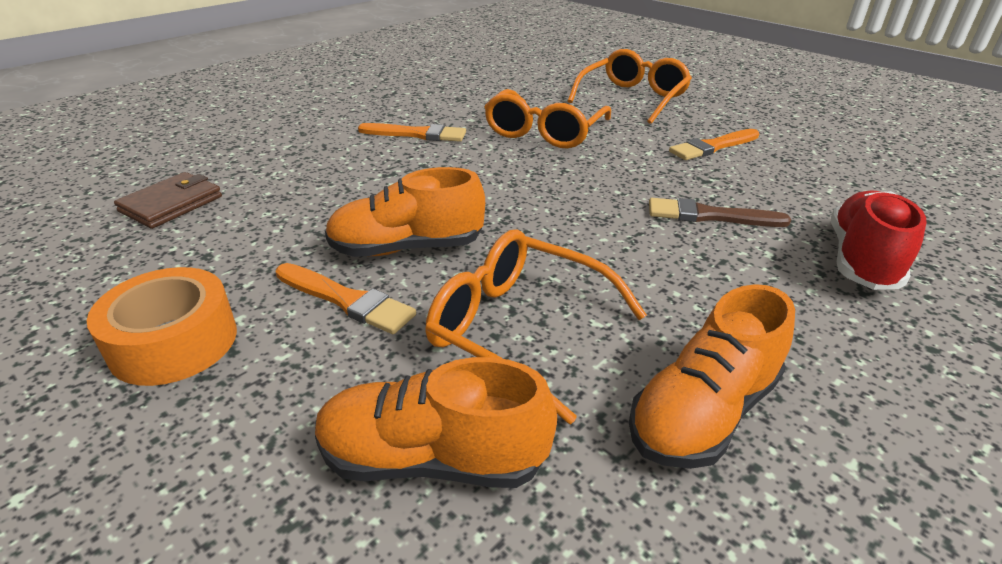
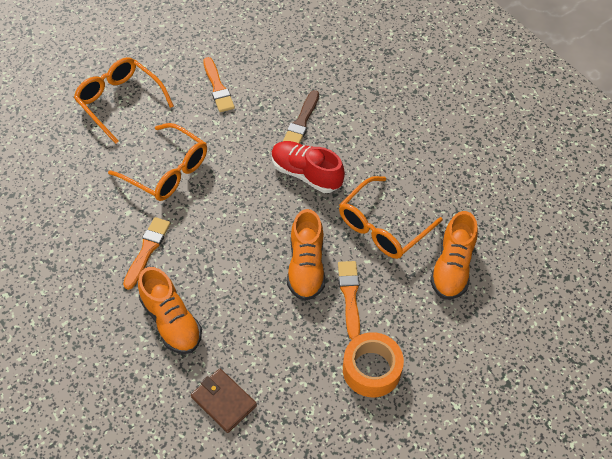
camera: 80 degrees left, 20 degrees up
orange brush [276,263,416,334] -> orange brush turned 45 degrees counterclockwise [338,261,360,340]
orange shoe [629,284,795,469] -> orange shoe moved to [138,267,202,354]
red shoe [831,190,926,290] -> red shoe moved to [271,141,345,193]

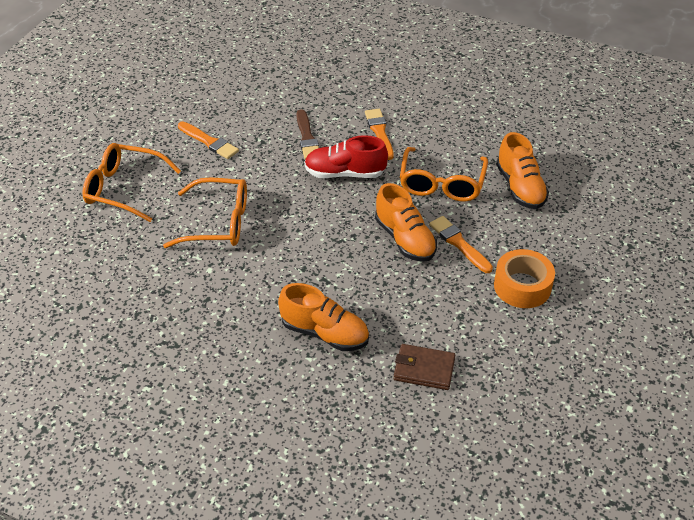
camera: 30 degrees left, 10 degrees down
orange brush [123,217,171,290] -> orange brush moved to [365,109,394,160]

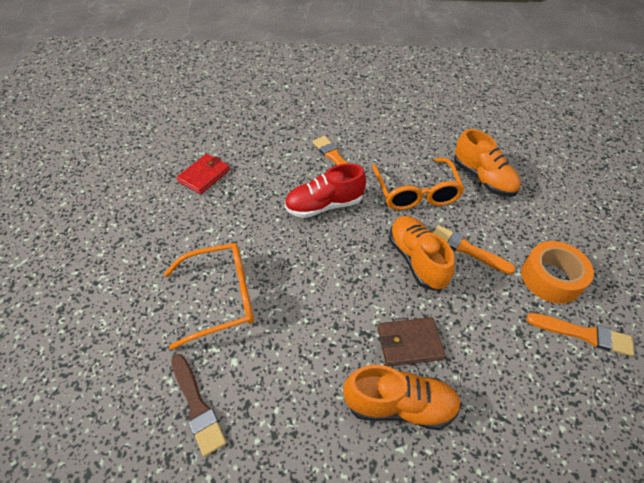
camera: 20 degrees left, 5 degrees up
orange glasses [82,143,181,222] -> none
orange brush [178,121,239,159] -> orange brush moved to [527,313,634,356]
brown brush [296,109,319,160] -> brown brush moved to [171,354,227,457]
orange shoe [375,183,437,262] -> orange shoe turned 150 degrees counterclockwise [389,216,455,290]
brown wallet [394,344,455,390] -> brown wallet moved to [378,317,445,367]
none -> red wallet [176,154,230,194]

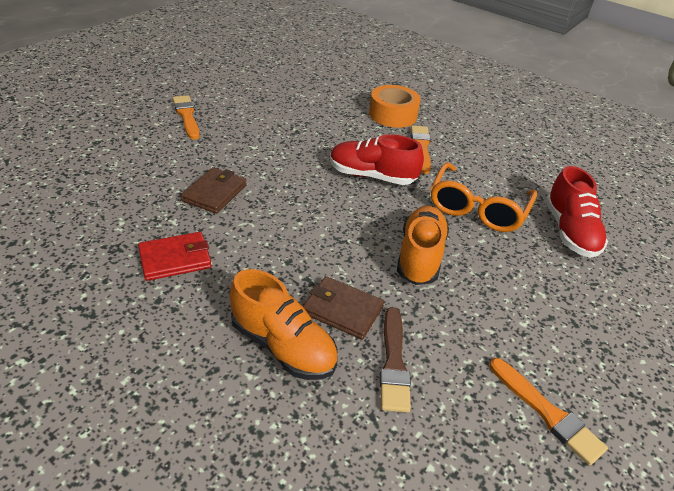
camera: 30 degrees right, 10 degrees down
orange glasses [164,243,254,350] -> brown wallet [181,167,247,214]
brown brush [171,354,227,457] -> brown brush moved to [380,307,411,413]
red wallet [176,154,230,194] -> red wallet moved to [138,232,212,281]
orange brush [433,225,516,274] -> orange brush moved to [173,95,200,140]
orange shoe [454,129,521,197] -> red shoe [545,166,608,258]
orange tape [521,241,594,304] -> orange tape moved to [369,85,421,128]

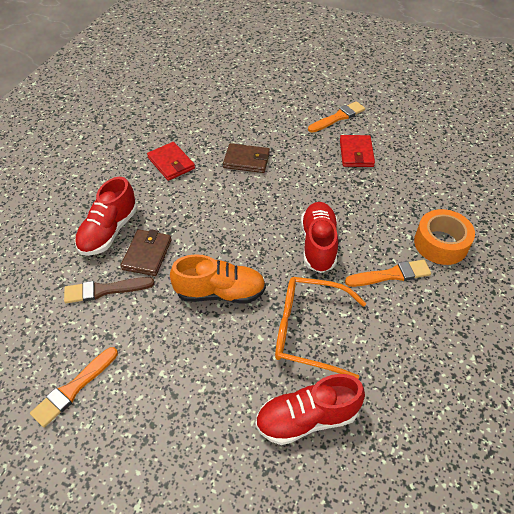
camera: 80 degrees right, 10 degrees up
orange shoe [230,269,338,380] -> red shoe [75,177,137,256]
none -> red wallet [340,135,375,167]

